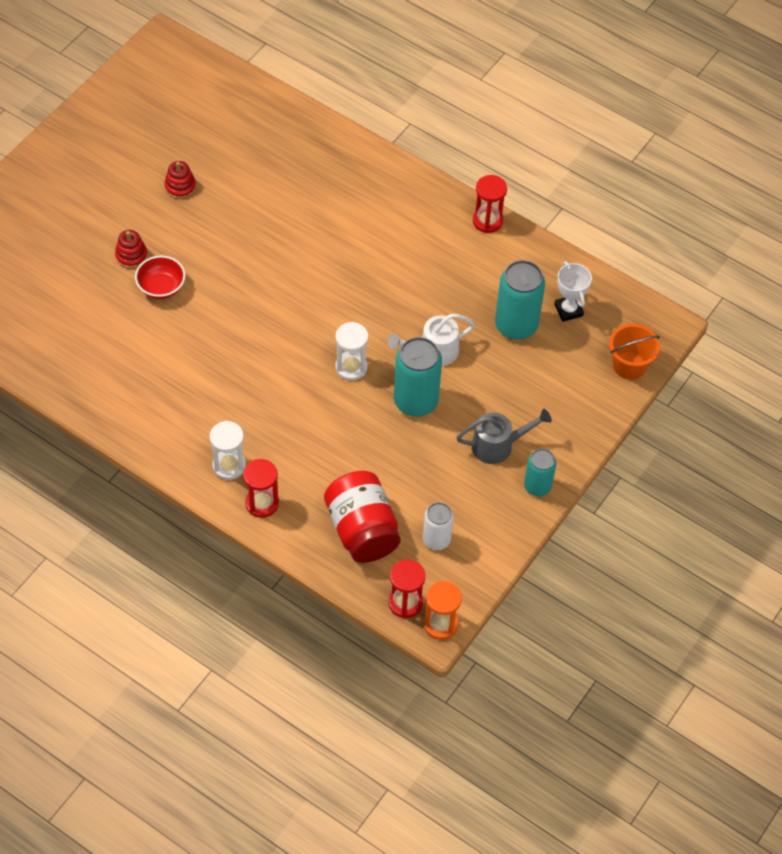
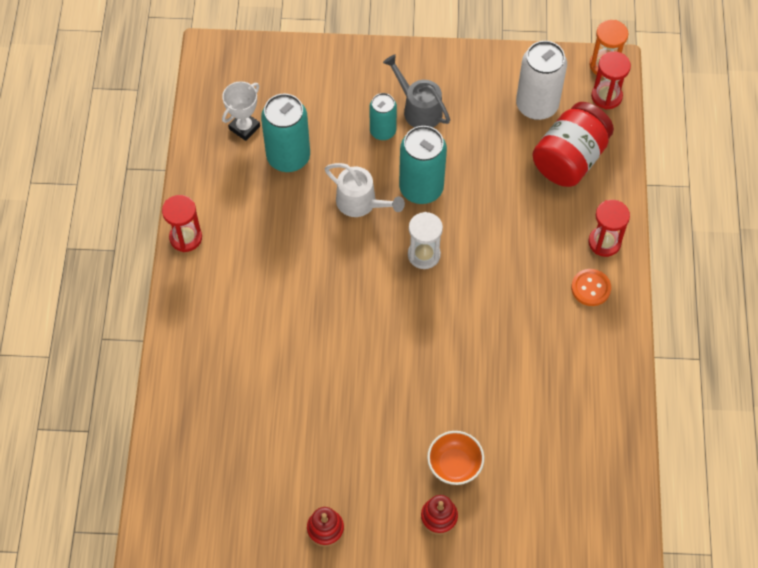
camera: 120 degrees left, 5 degrees up
red bowl [135,255,186,299] -> orange bowl [427,431,484,485]
white hourglass [210,421,246,480] -> orange button [571,269,611,306]
white can [423,502,454,550] -> white can [516,41,567,120], size x1.64
turquoise can [524,448,556,496] -> turquoise can moved to [370,93,397,140]
orange bucket [609,324,660,380] -> none

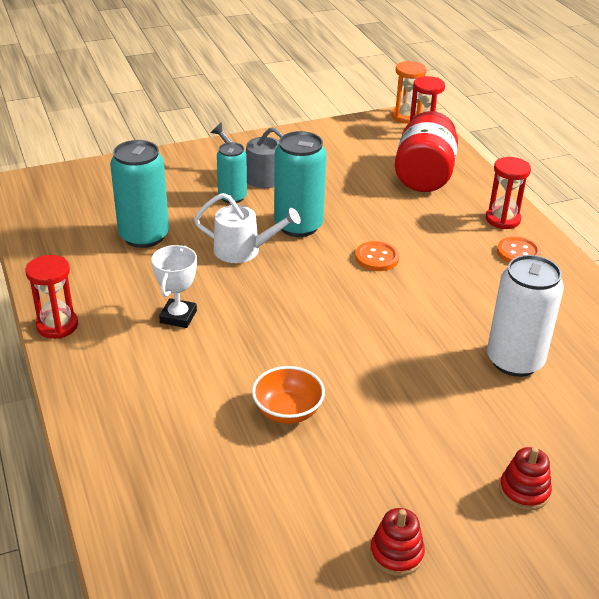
camera: 25 degrees left, 25 degrees down
white trophy [222,81,260,141] -> white trophy moved to [152,245,197,328]
white hourglass [408,212,443,269] -> none
orange bowl [427,431,484,485] -> orange bowl moved to [252,366,325,424]
white can [516,41,567,120] -> white can moved to [487,255,564,377]
none -> orange button [355,241,399,271]

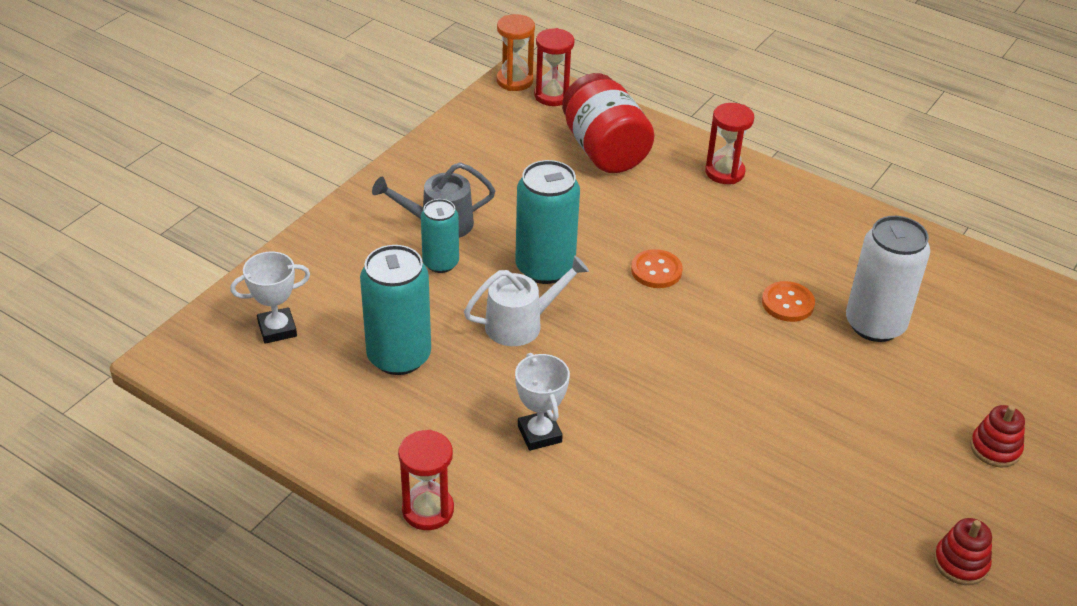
camera: 35 degrees left, 5 degrees up
orange bowl [252,366,325,424] -> none
orange button [497,236,541,263] -> orange button moved to [762,281,815,322]
none -> white trophy [230,252,310,344]

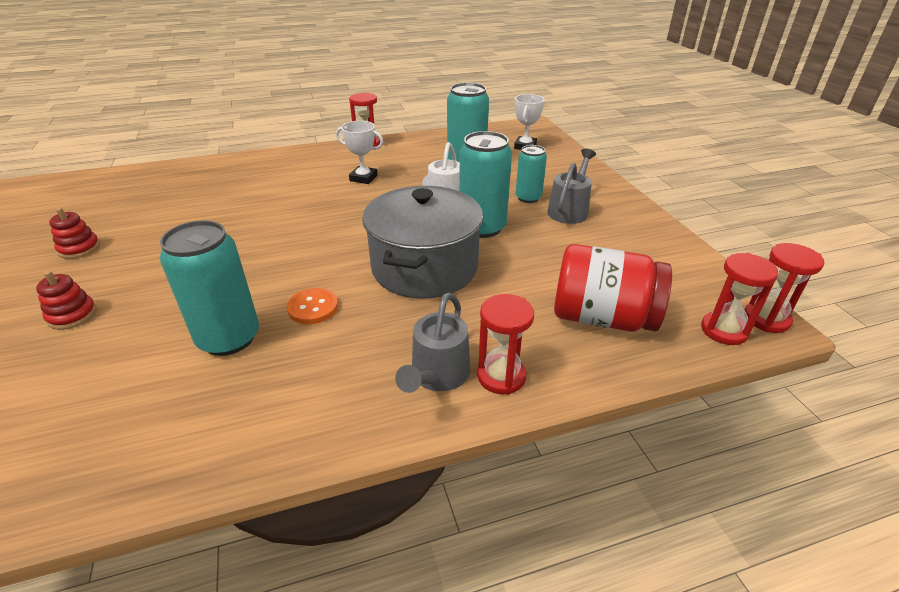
camera: 130 degrees right, 5 degrees down
orange hourglass [497,14,535,91] -> red hourglass [745,243,824,333]
orange button [631,249,683,288] -> grey pot [362,186,483,299]
white can [846,216,930,342] -> turquoise can [160,220,259,356]
none -> grey watering can [395,293,470,393]

